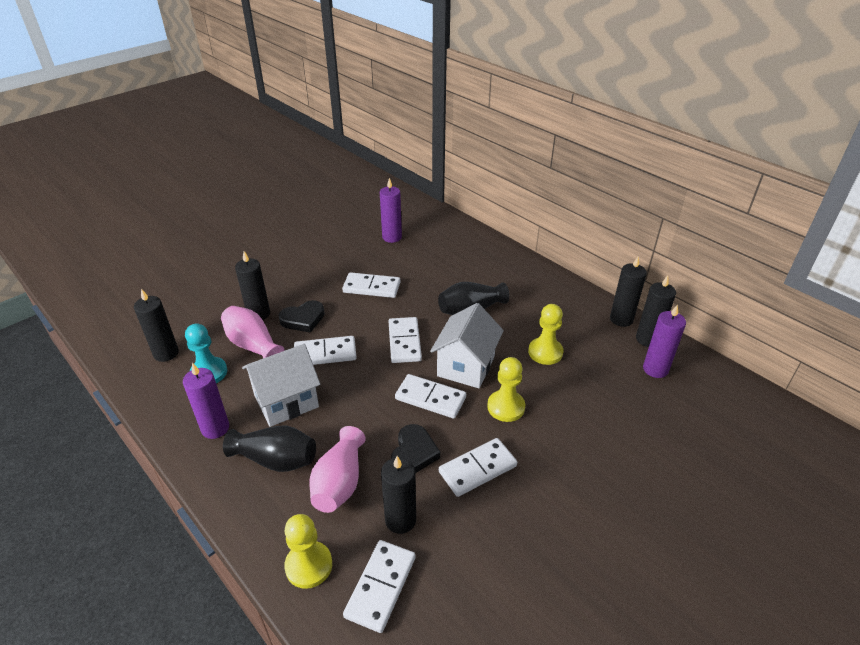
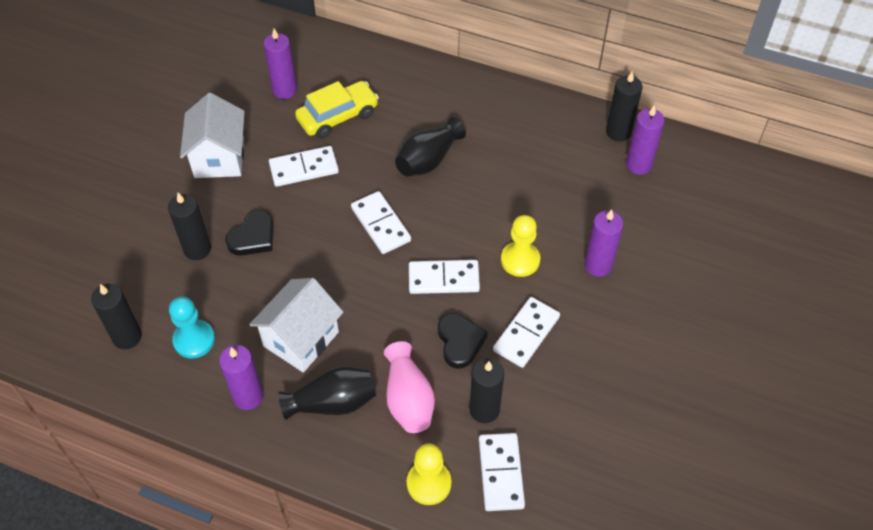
camera: 25 degrees left, 15 degrees up
pink vase [221,306,284,358] -> none
white domino [294,336,357,365] -> none
white house [430,303,504,388] -> white house moved to [180,93,245,178]
yellow pawn [528,304,563,365] -> none
black candle [610,256,647,327] -> none
none -> yellow car [295,81,379,138]
none -> purple candle [585,209,623,277]

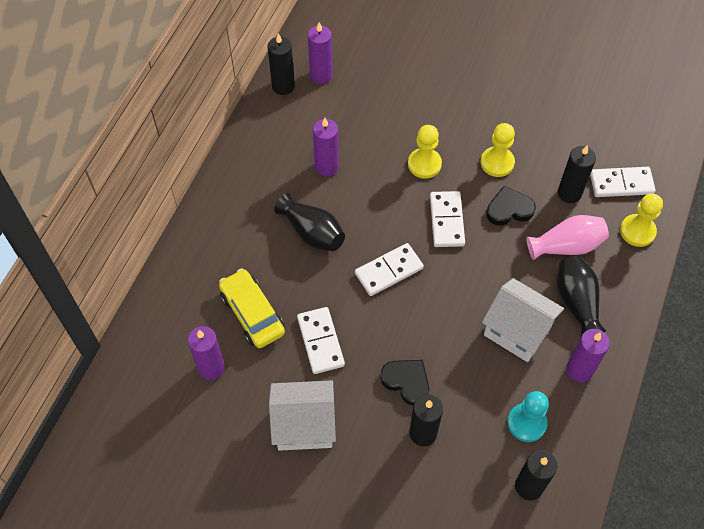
camera: 90 degrees left, 5 degrees up
white domino [493,297,560,368] -> yellow pawn [481,123,515,177]
purple candle [585,209,623,277] -> purple candle moved to [313,118,339,176]

